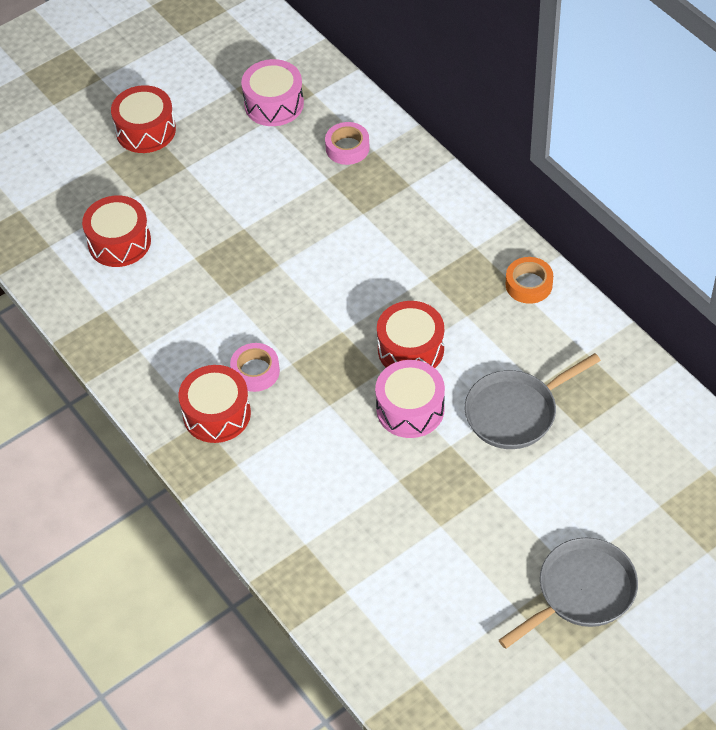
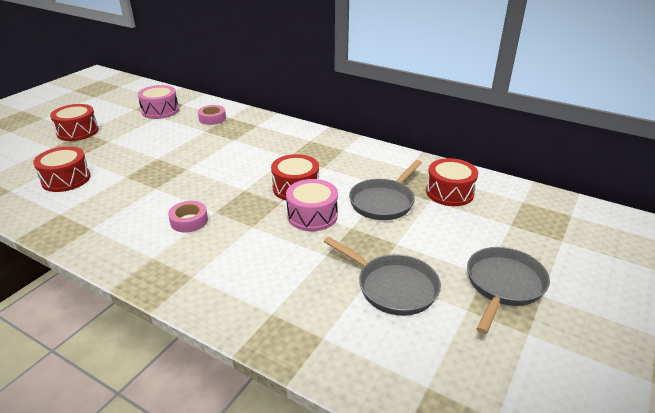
camera: 25 degrees left, 20 degrees down
red drum [178,365,251,443] -> red drum moved to [426,158,478,206]
orange tape [506,257,553,304] -> none
none -> grey pan [324,237,441,316]

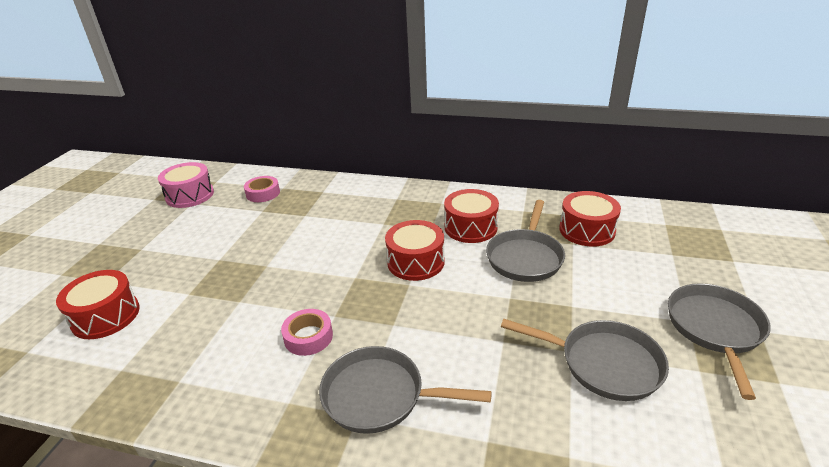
camera: 15 degrees left, 0 degrees up
red drum [50,104,99,141] -> red drum moved to [444,189,499,243]
pink drum [286,179,338,231] -> none
none -> grey pan [319,346,492,434]

